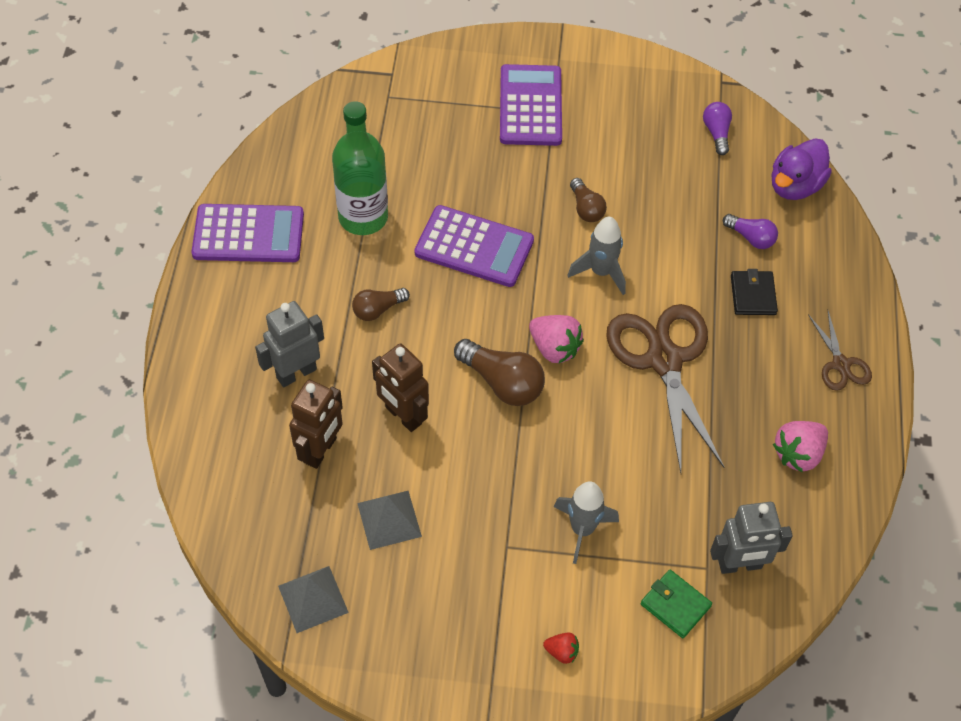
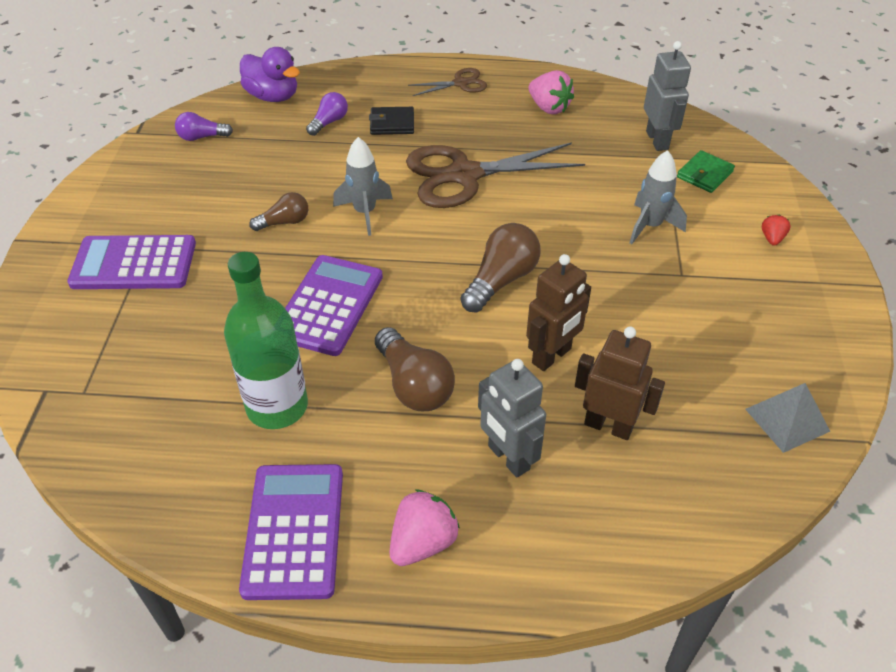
camera: 90 degrees left, 10 degrees down
brown light bulb [352,288,410,321] -> brown light bulb [375,327,455,411], size x1.65
grey pyramid [357,491,422,550] -> none
pink strawberry [529,315,584,364] -> pink strawberry moved to [389,489,460,566]

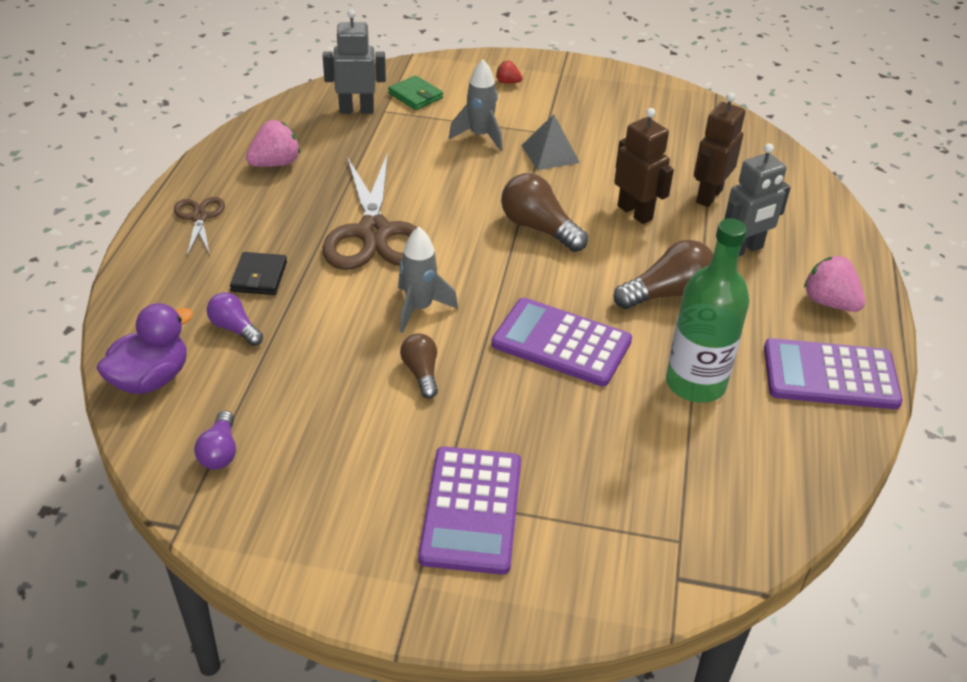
camera: 85 degrees left, 5 degrees down
grey pyramid [745,383,830,453] -> grey pyramid moved to [521,114,580,170]

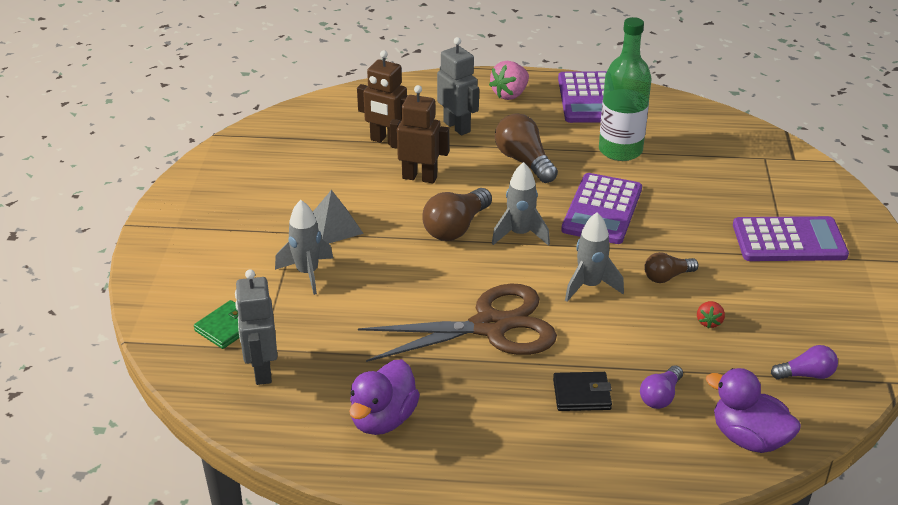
camera: 95 degrees left, 5 degrees down
brown scissors [174,197,225,256] -> none
pink strawberry [246,120,300,167] -> purple duck [349,359,420,435]
red strawberry [496,61,523,83] -> red strawberry moved to [697,301,725,328]
brown robot [614,108,674,224] -> brown robot turned 60 degrees clockwise [390,85,450,183]
none -> grey rocket [492,162,550,246]

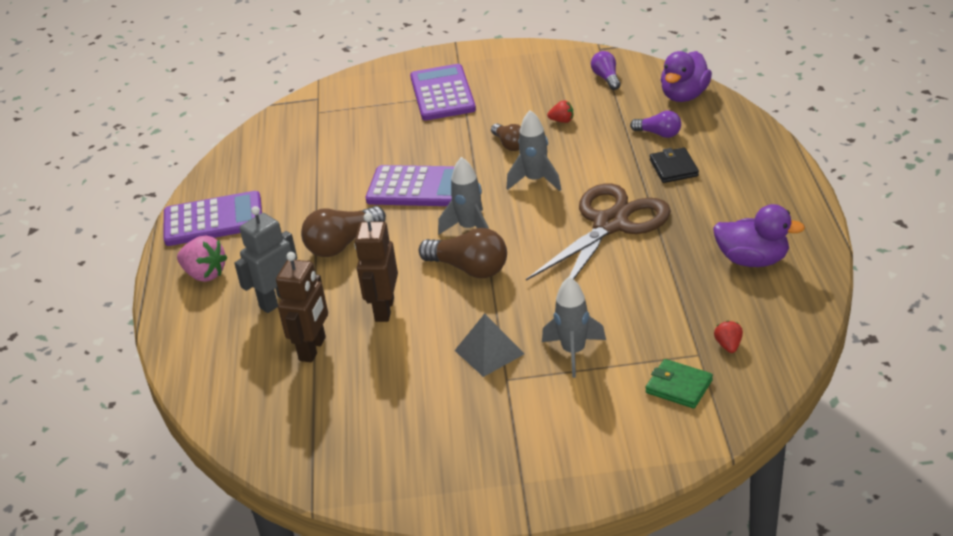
camera: 95 degrees left, 0 degrees up
grey robot [235,269,277,385] -> red strawberry [714,321,743,353]
brown scissors [358,284,557,362] -> brown scissors turned 60 degrees clockwise [526,183,671,281]
green bottle [599,17,651,161] -> none

